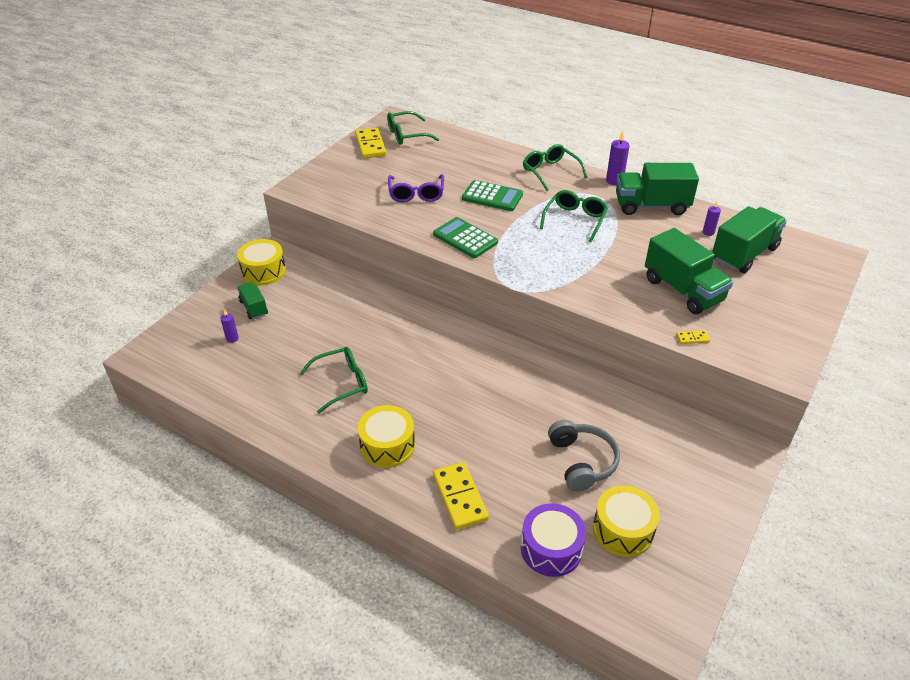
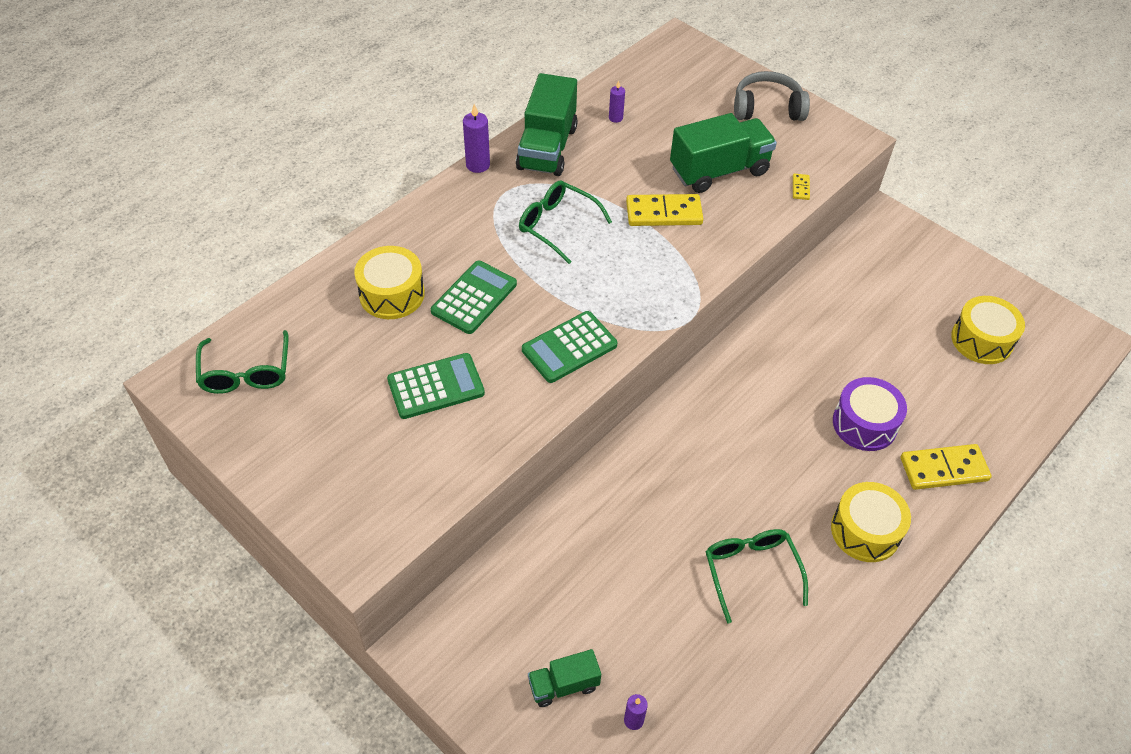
camera: 80 degrees left, 10 degrees up
yellow drum [237,239,286,285] -> yellow drum moved to [354,246,425,319]
yellow domino [355,128,387,159] -> yellow domino moved to [626,194,703,226]
purple glasses [388,174,444,202] -> green calculator [387,353,485,419]
purple drum [521,503,586,577] -> purple drum moved to [833,377,907,451]
green glasses [523,144,587,191] -> none
grey headphones [548,420,620,492] -> grey headphones moved to [734,71,810,121]
green truck [712,206,787,273] -> none

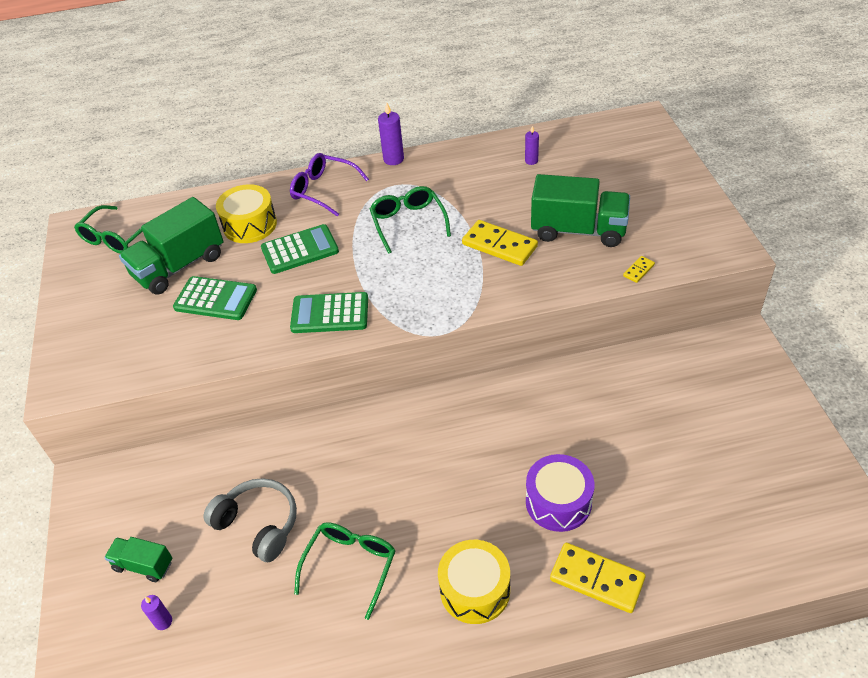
camera: 40 degrees right, 5 degrees down
green truck [516,73,578,176] -> green truck moved to [119,197,224,295]
grey headphones [734,71,810,121] -> grey headphones moved to [203,478,297,562]
yellow drum [951,296,1025,364] -> none
none -> purple glasses [290,153,369,217]

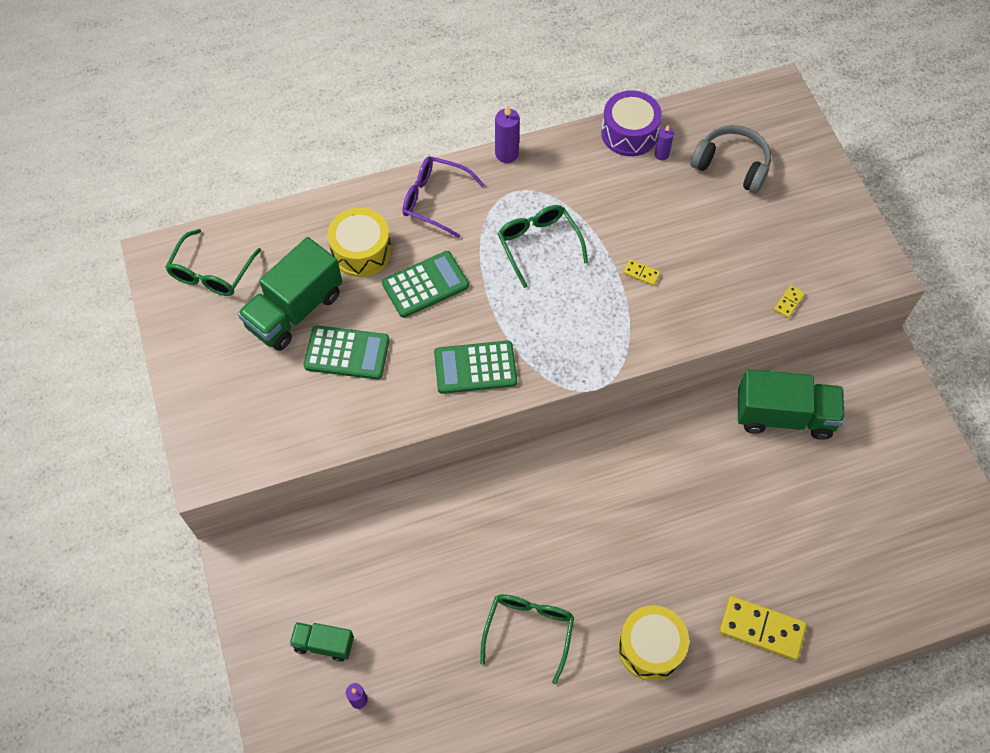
camera: 10 degrees left, 15 degrees up
grey headphones [203,478,297,562] -> grey headphones moved to [690,125,771,193]
yellow domino [462,220,538,266] -> yellow domino [623,259,661,286], size x0.46
purple drum [526,454,595,532] -> purple drum moved to [601,90,662,156]
green truck [531,174,630,247] -> green truck moved to [738,369,845,440]

